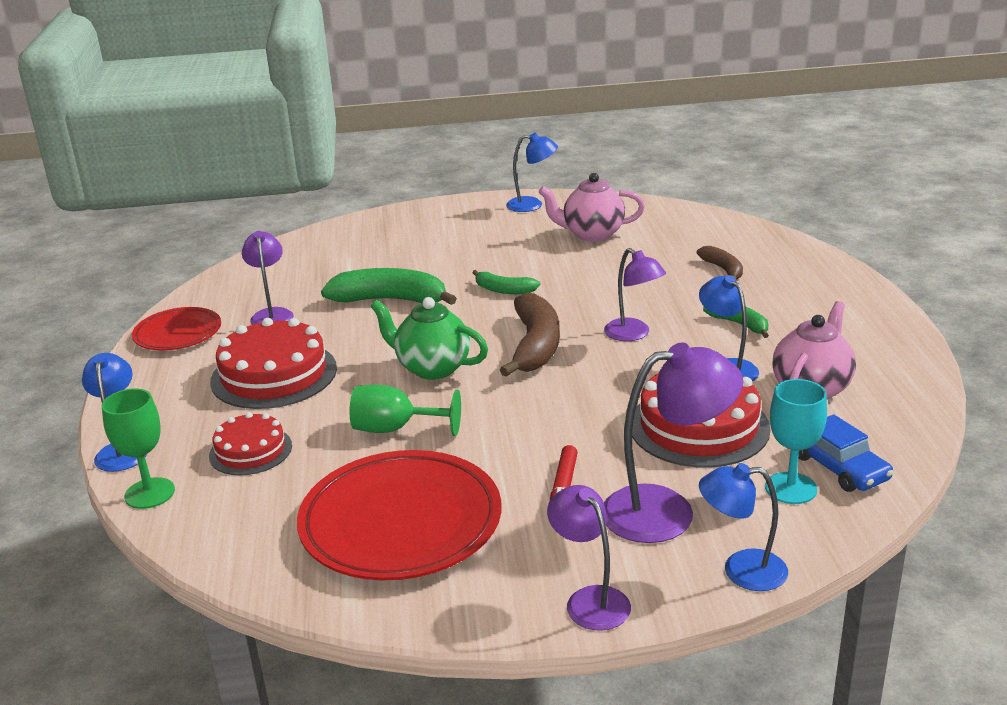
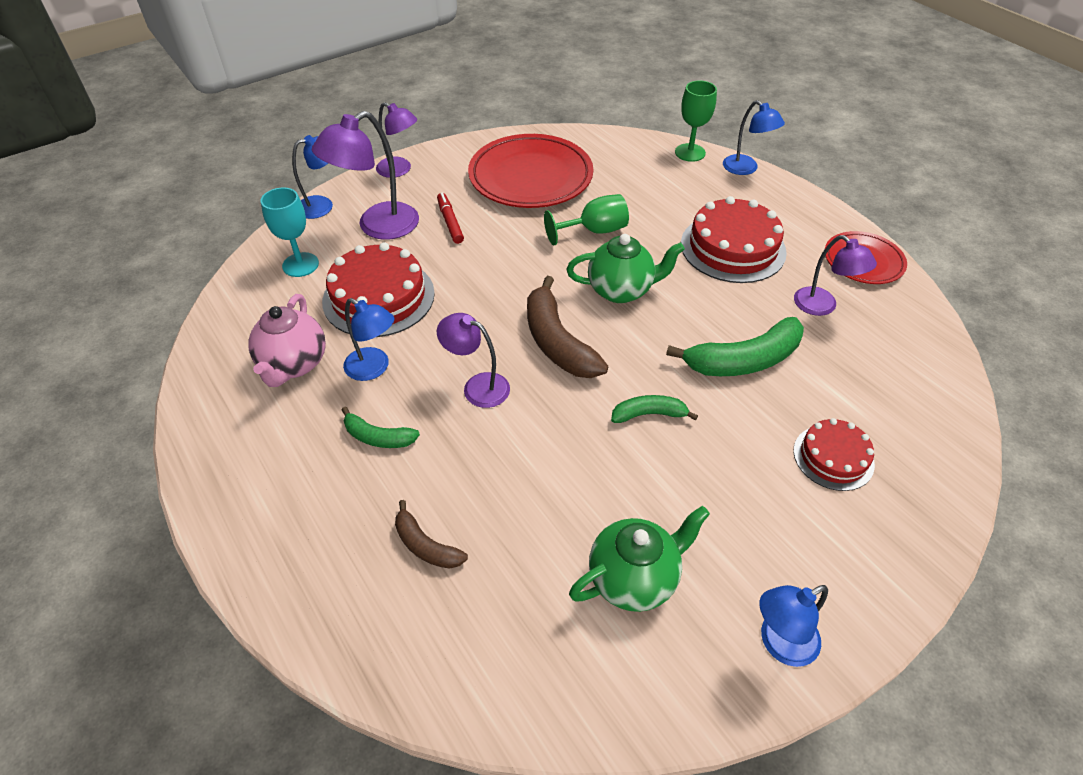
camera: 150 degrees right, 20 degrees up
red cake [209,412,292,475] -> red cake moved to [793,418,875,491]
pink teapot [539,173,645,242] -> green teapot [569,506,710,612]
blue car [798,414,894,492] -> none

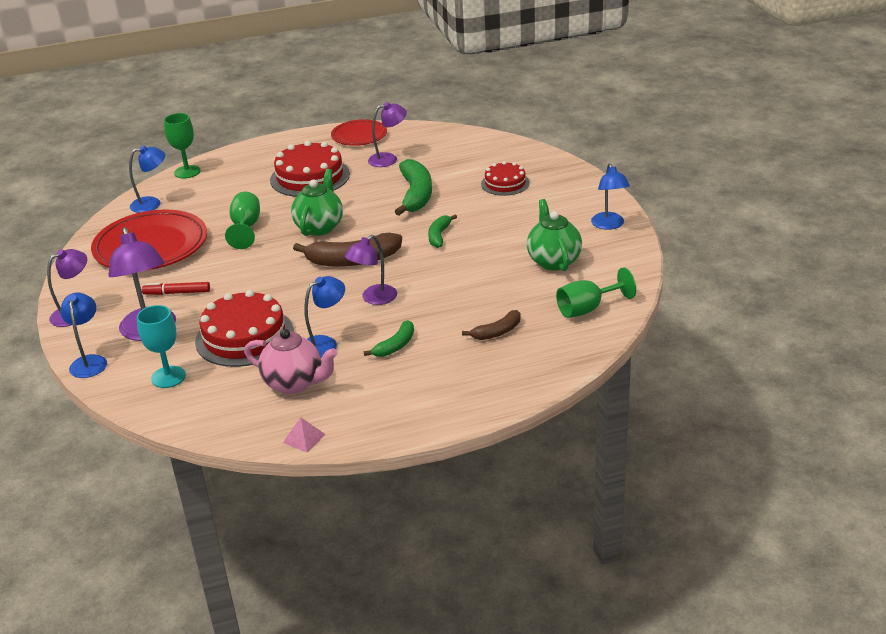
camera: 70 degrees left, 15 degrees down
blue lamp [723,100,785,175] -> blue lamp moved to [129,145,165,213]
none -> pink pyramid [283,417,326,452]
none -> green goblet [556,267,636,318]

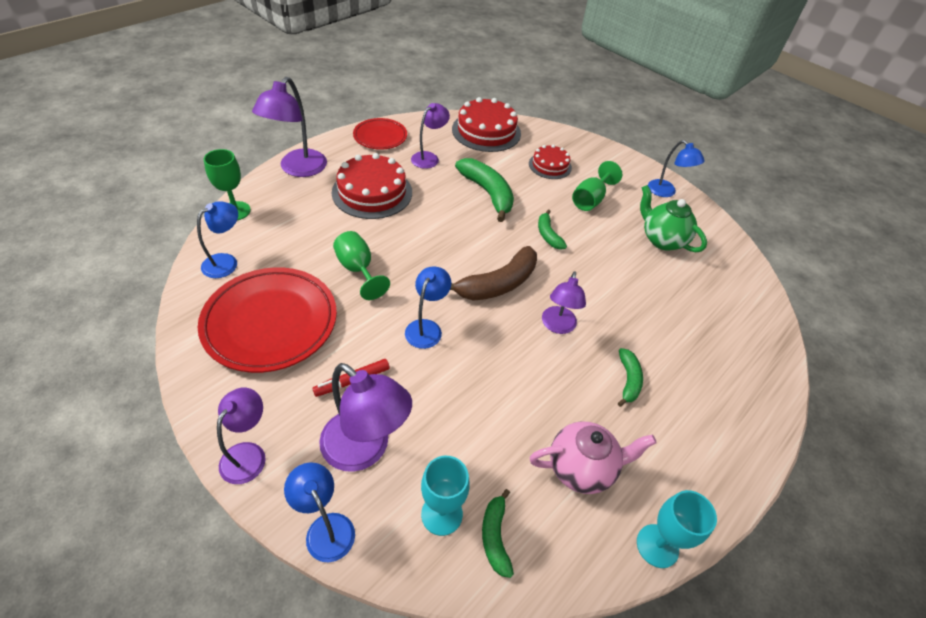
camera: 35 degrees left, 15 degrees up
red cake [195,290,294,367] -> red cake moved to [452,97,521,152]
pink pyramid [283,417,326,452] -> turquoise goblet [637,490,717,568]
green teapot [291,169,343,236] -> none
blue lamp [304,276,345,358] -> blue lamp moved to [405,267,451,349]
brown banana [462,310,521,340] -> none
green goblet [556,267,636,318] -> green goblet moved to [572,161,622,211]
none -> purple lamp [252,77,327,177]
none -> green banana [482,489,514,578]

